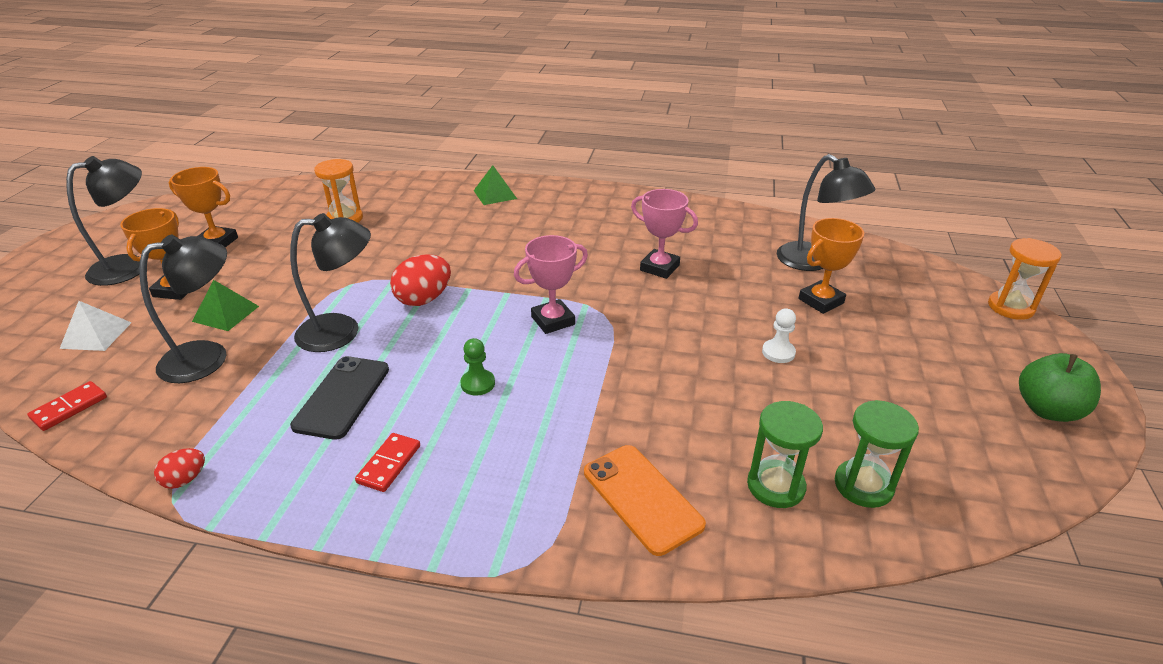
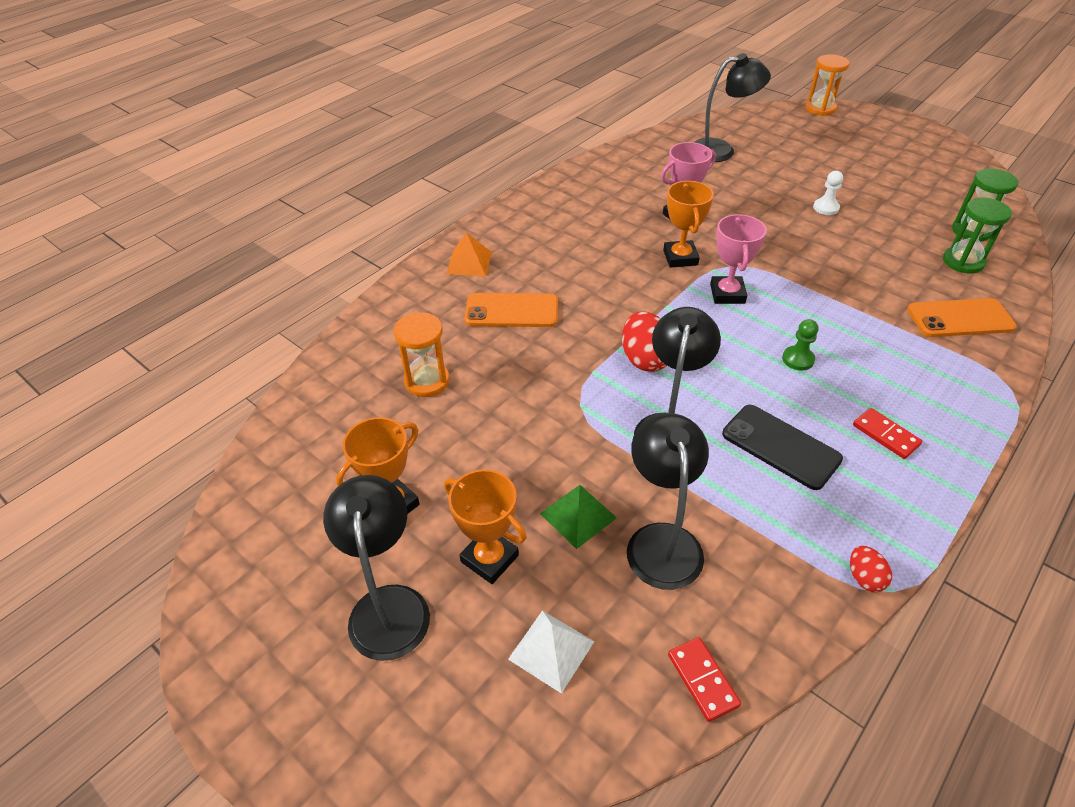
camera: 60 degrees left, 10 degrees up
green pyramid [474,165,517,205] -> orange pyramid [446,233,492,276]
orange trophy [799,218,865,314] -> orange trophy moved to [663,181,714,268]
green apple [1019,353,1101,422] -> none
none -> orange phone [464,293,558,327]

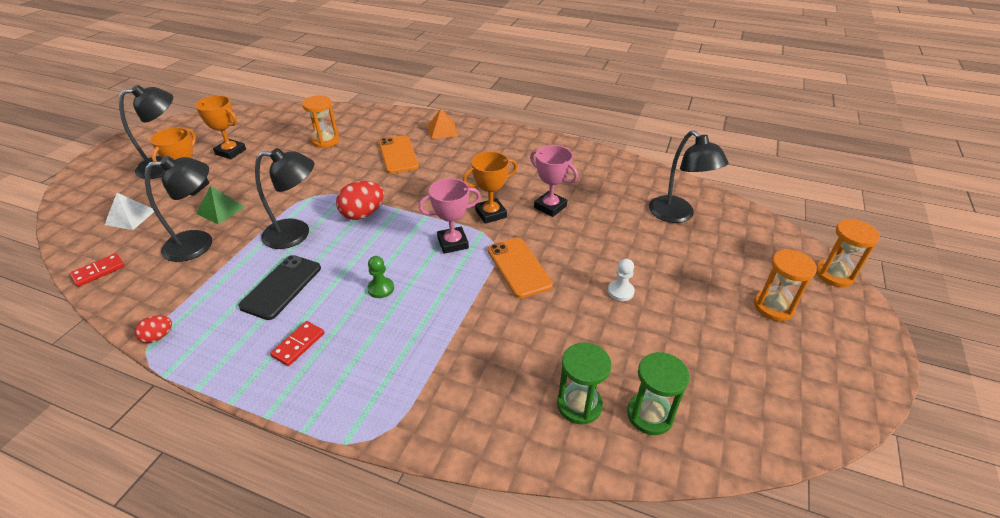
camera: 70 degrees right, 5 degrees down
orange phone [907,298,1017,337] -> orange phone moved to [488,238,553,298]
none -> orange hourglass [754,250,817,321]

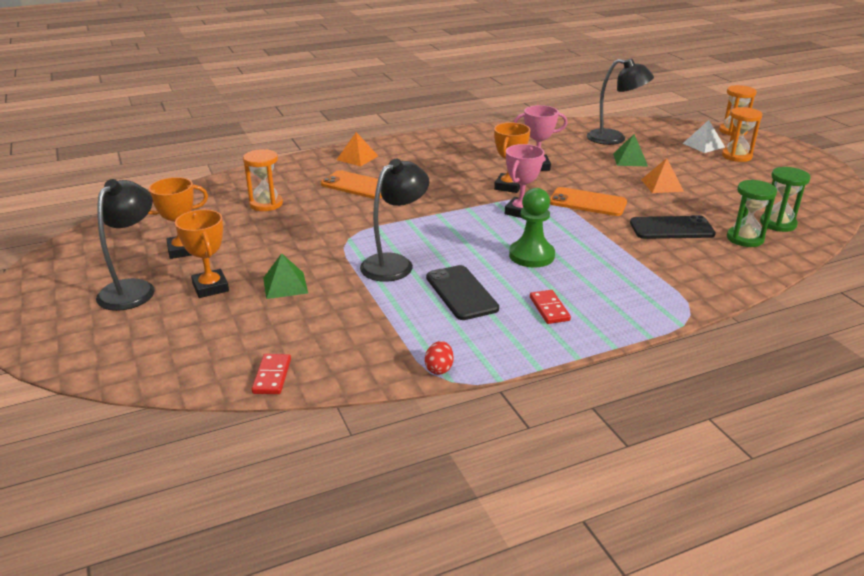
camera: 45 degrees left, 10 degrees down
white pyramid [104,193,154,230] -> white pyramid moved to [683,120,725,153]
black lamp [145,156,212,262] -> none
red egg [336,181,384,220] -> none
green pawn [367,256,394,298] -> green pawn [509,188,555,268], size x1.75
white pawn [608,259,635,301] -> orange pyramid [641,158,684,193]
none -> green pyramid [613,134,648,167]
none -> black phone [630,215,716,239]

